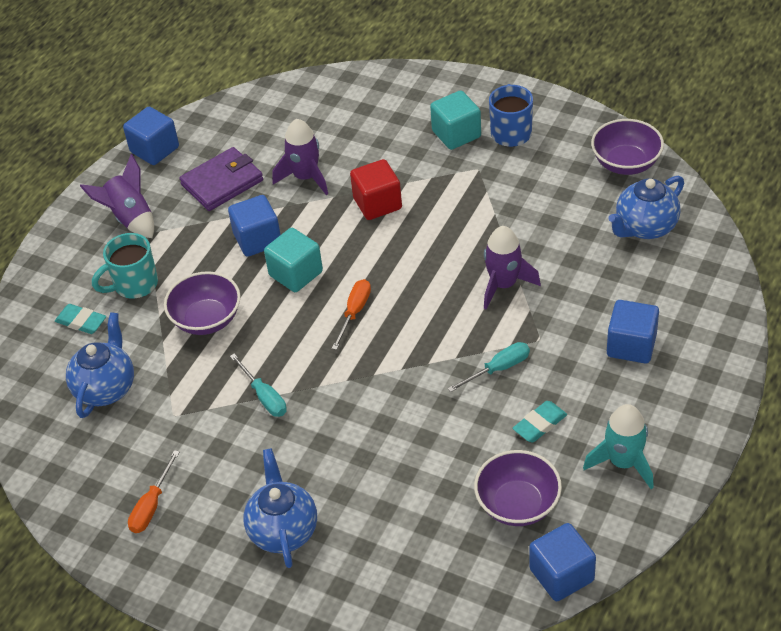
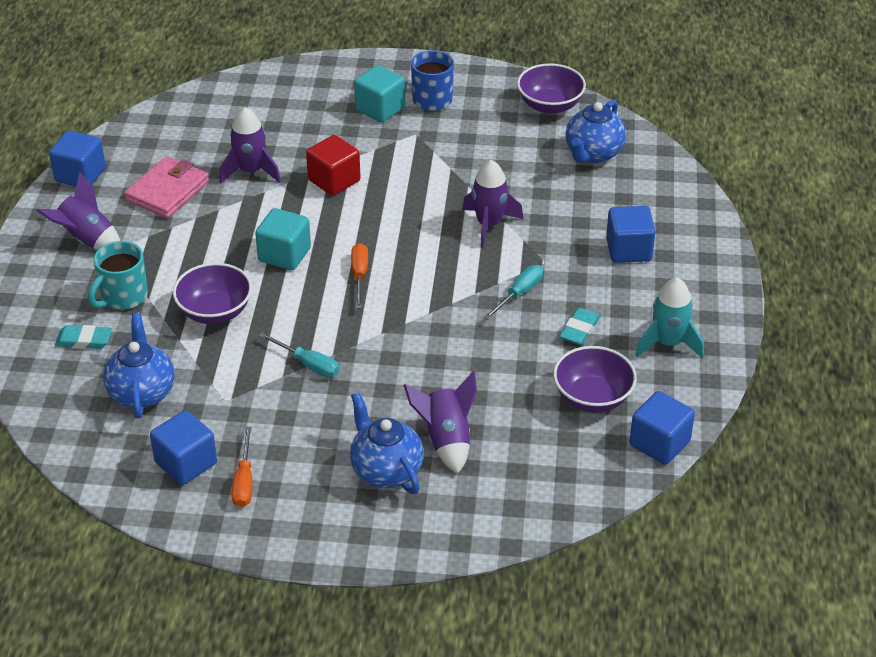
camera: 25 degrees left, 5 degrees down
purple wallet [179,147,263,211] -> pink wallet [124,156,209,218]
blue cube [228,195,281,257] -> blue cube moved to [150,410,217,485]
none -> purple rocket [404,371,477,474]

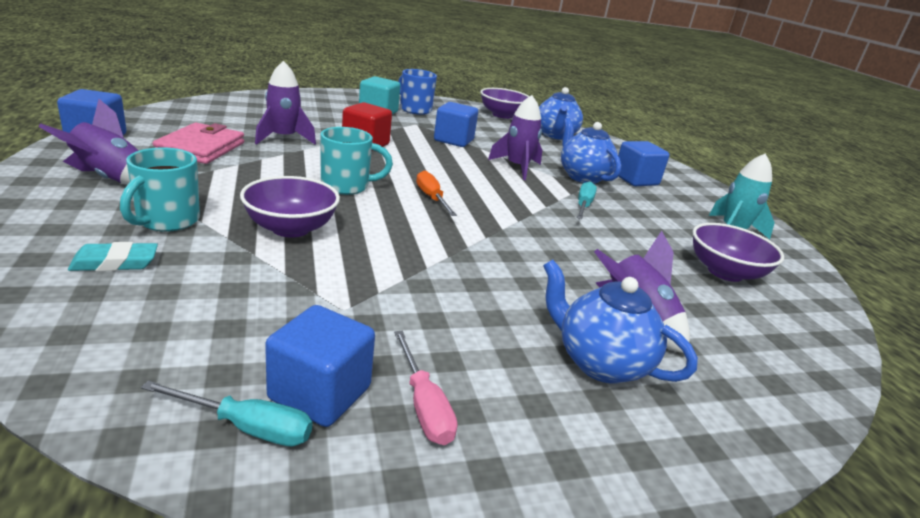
camera: 25 degrees left, 15 degrees down
blue teapot [103,313,175,418] -> blue teapot moved to [561,118,621,184]
orange screwdriver [232,427,252,507] -> pink screwdriver [394,331,457,445]
turquoise cube [255,208,311,270] -> turquoise mug [321,127,393,195]
turquoise screwdriver [259,332,339,377] -> turquoise screwdriver moved to [141,381,312,446]
turquoise eraser [559,308,601,345] -> none
blue cube [630,391,695,465] -> blue cube moved to [434,102,478,147]

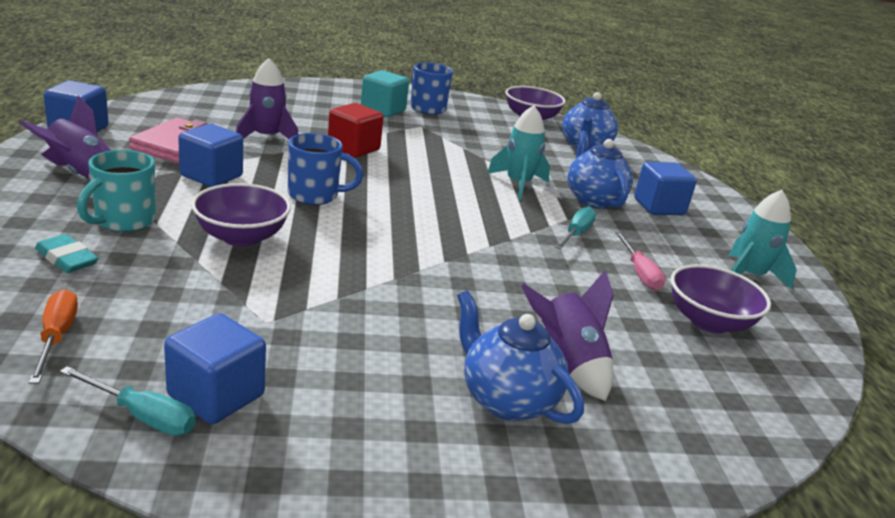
camera: 10 degrees right, 0 degrees up
turquoise eraser [68,242,158,271] -> turquoise eraser turned 45 degrees clockwise [35,234,99,273]
turquoise mug [321,127,393,195] -> blue mug [288,133,364,205]
pink screwdriver [394,331,457,445] -> pink screwdriver moved to [615,232,666,291]
orange screwdriver [416,170,457,216] -> orange screwdriver moved to [29,289,78,384]
blue cube [434,102,478,147] -> blue cube moved to [178,124,243,187]
purple rocket [488,95,542,180] -> turquoise rocket [487,105,550,200]

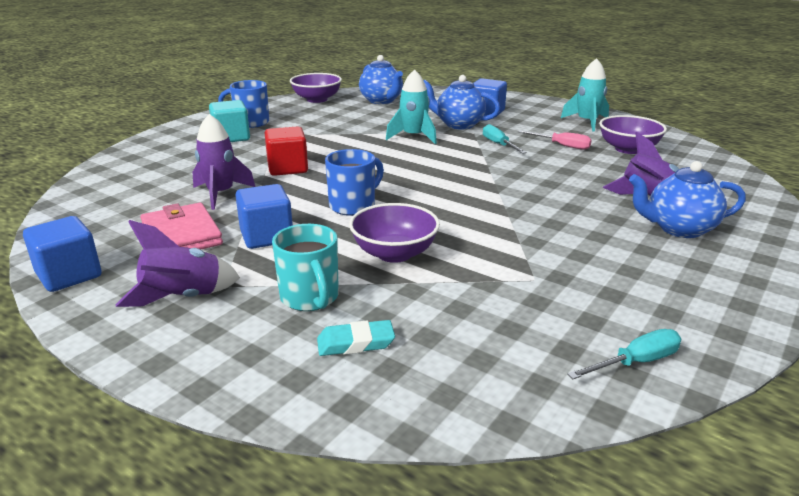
camera: 45 degrees left, 0 degrees up
orange screwdriver [29,289,78,384] -> none
blue cube [164,313,266,424] -> none

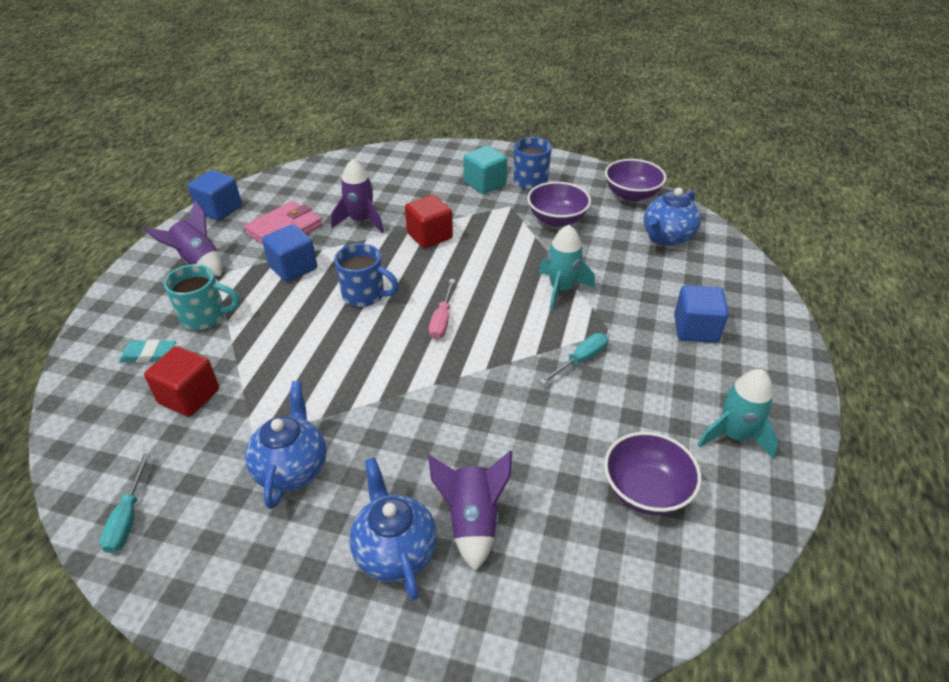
camera: 70 degrees right, 15 degrees up
turquoise mug [272,224,339,311] -> turquoise mug turned 135 degrees counterclockwise [164,264,239,330]
turquoise eraser [317,320,395,356] -> turquoise eraser turned 60 degrees counterclockwise [119,339,176,363]
purple bowl [349,203,440,263] -> purple bowl moved to [527,182,591,227]
blue teapot [424,75,500,129] -> blue teapot moved to [245,381,327,509]
pink screwdriver [518,130,592,150] -> pink screwdriver moved to [429,279,455,339]
turquoise screwdriver [567,329,681,379] -> turquoise screwdriver turned 45 degrees clockwise [100,453,150,553]
none -> red cube [144,346,219,417]

